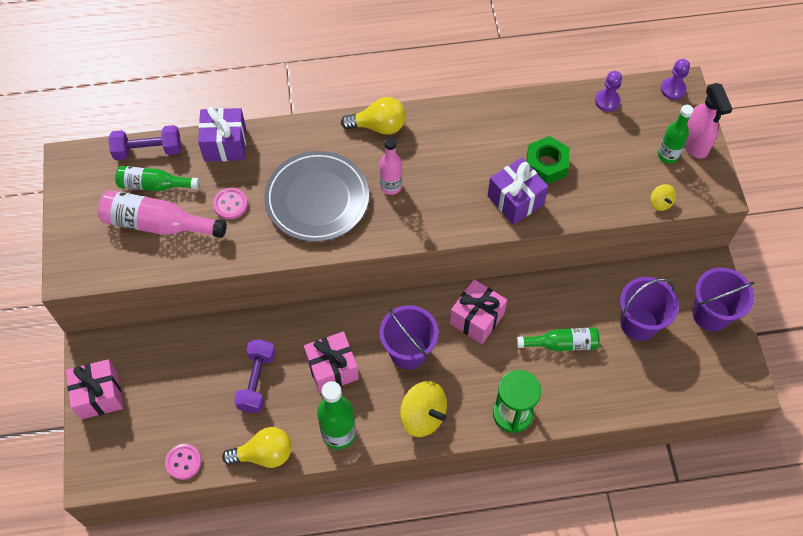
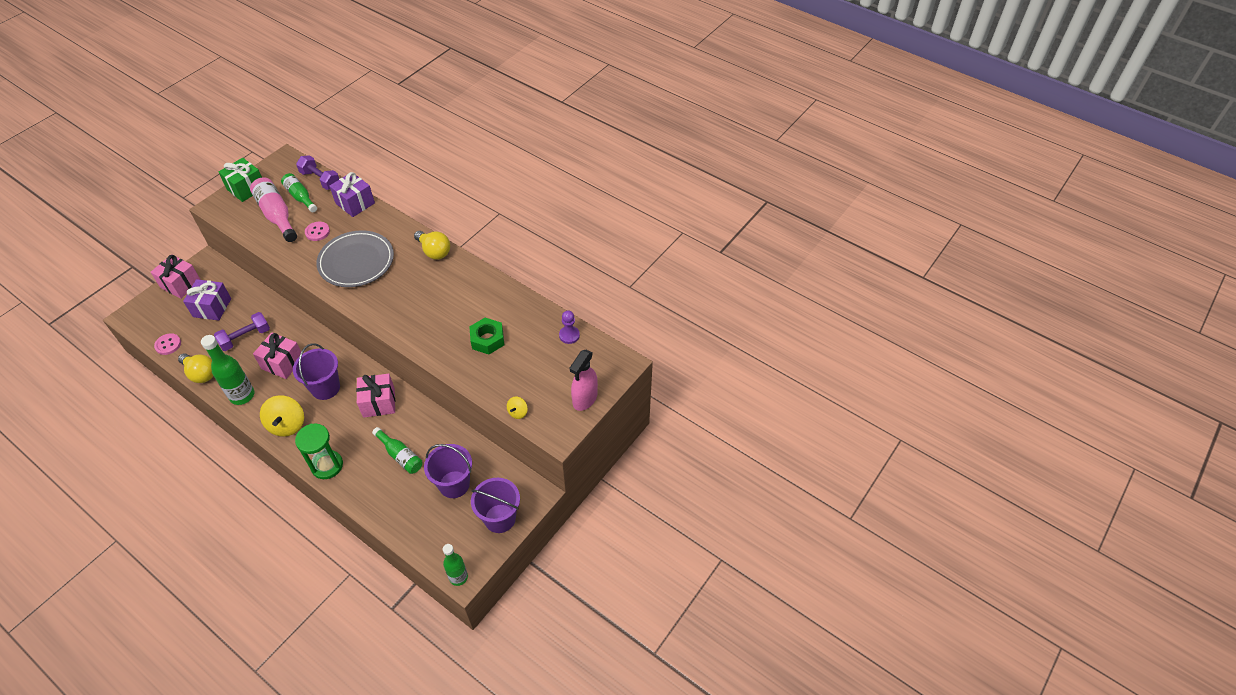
camera: 45 degrees right, 10 degrees down
pink bottle [380,137,402,195] -> none
purple gift [488,158,549,225] -> purple gift moved to [183,279,231,321]
green bottle [658,105,693,163] -> green bottle moved to [443,544,468,586]
purple pawn [661,59,690,100] -> none
none -> green gift [219,158,262,202]

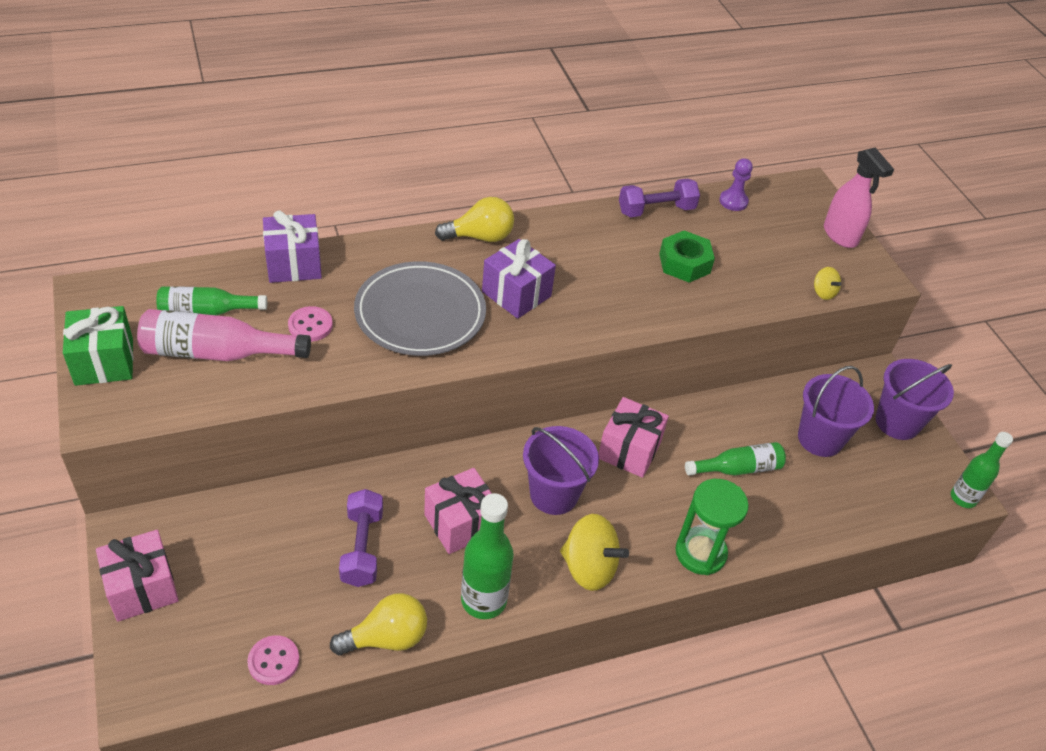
camera: 60 degrees left, 5 degrees down
purple gift [183,279,231,321] -> purple gift moved to [482,239,556,319]
purple dumbbell [296,155,339,190] -> purple dumbbell moved to [619,179,700,217]

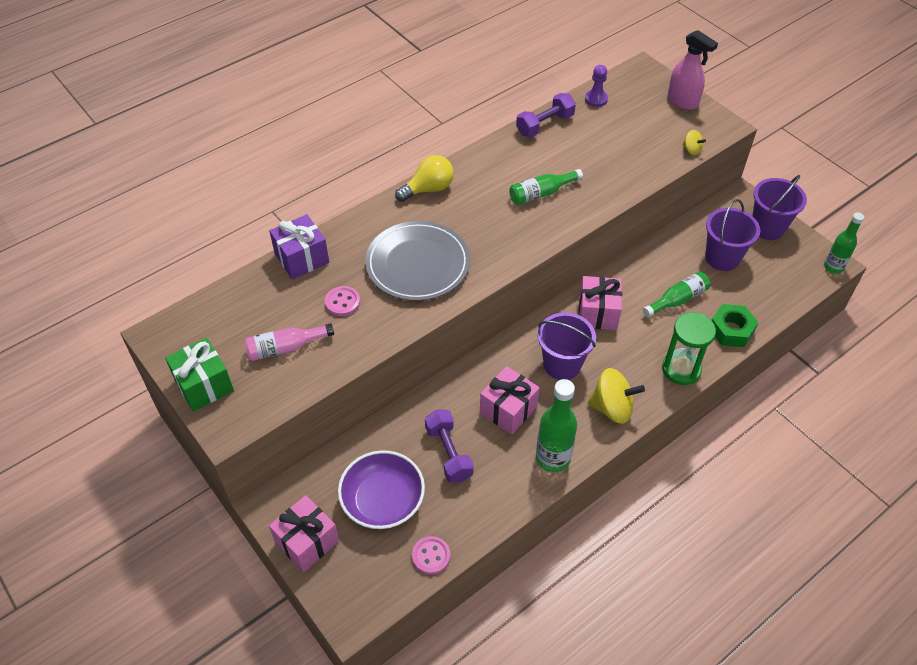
camera: 15 degrees left, 5 degrees up
pink bottle [137,309,311,361] -> pink bottle [245,323,334,361], size x0.66
green bottle [156,286,267,315] -> green bottle moved to [509,169,583,205]
yellow light bulb [330,593,427,655] -> none
purple gift [482,239,556,319] -> none
green nut [659,230,715,283] -> green nut moved to [712,304,758,347]
none -> purple bowl [338,450,425,529]

